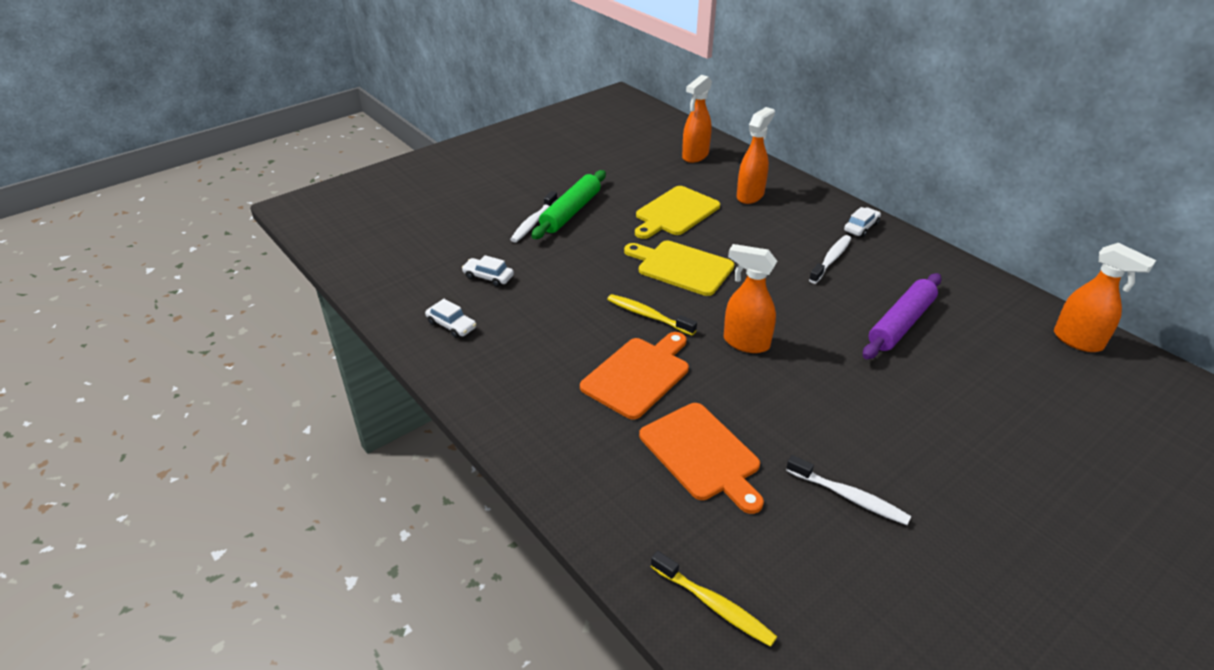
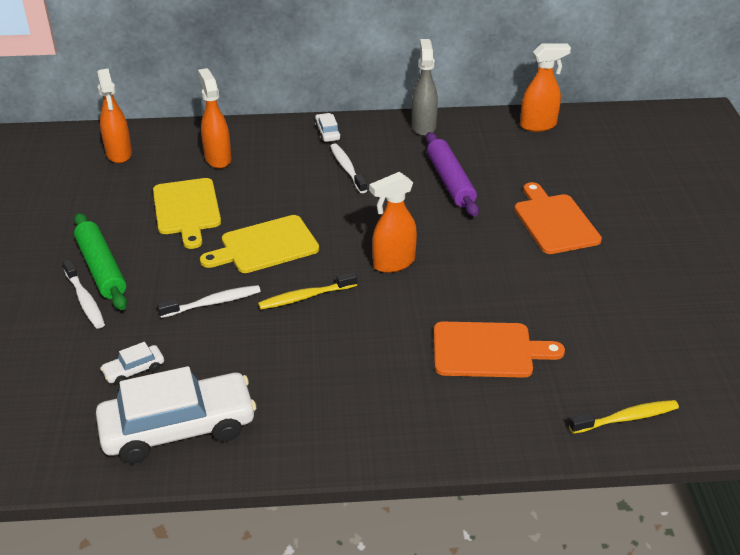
camera: 55 degrees left, 0 degrees up
white car [425,299,476,338] -> white car [96,366,256,464], size x2.38
orange cutting board [580,332,689,420] -> orange cutting board moved to [514,182,602,254]
white toothbrush [786,455,911,525] -> white toothbrush moved to [157,285,261,318]
none -> grey spray bottle [412,39,438,136]

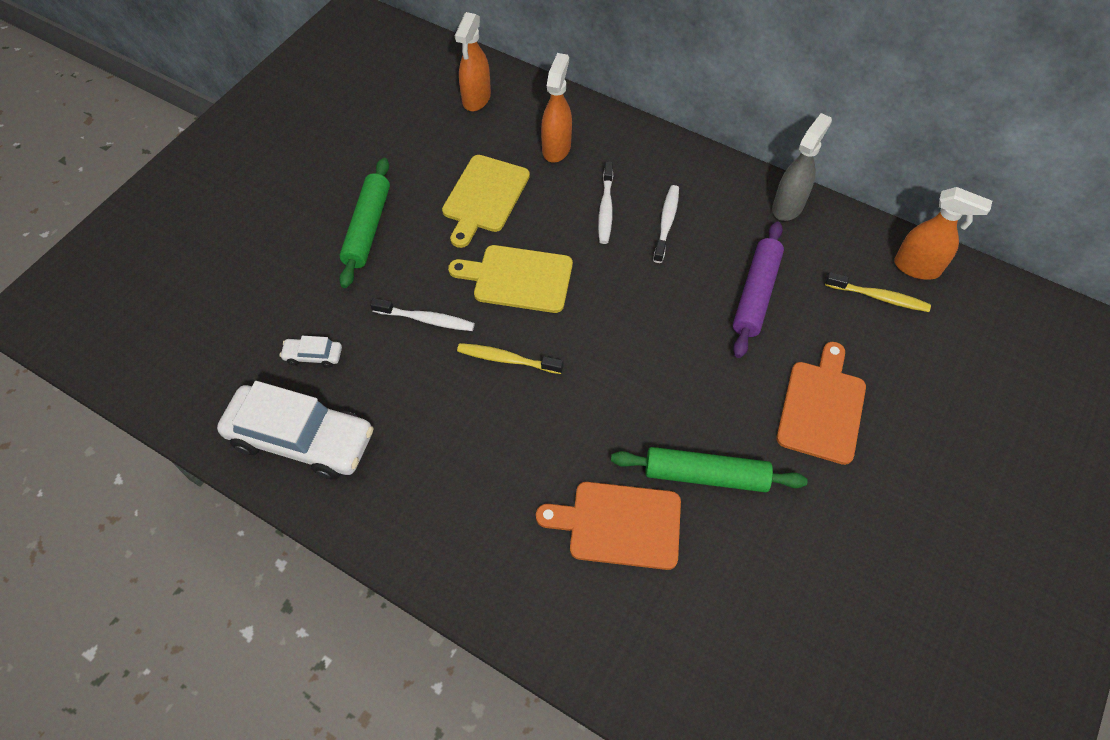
camera: 35 degrees right, 20 degrees up
white toothbrush [63,259,105,329] -> white toothbrush moved to [598,161,613,244]
white car [314,113,341,142] -> none
orange spray bottle [369,172,417,273] -> none
orange cutting board [434,322,565,378] -> orange cutting board turned 150 degrees clockwise [536,482,681,570]
yellow toothbrush [569,400,679,434] -> yellow toothbrush moved to [825,272,931,312]
none -> green rolling pin [611,447,808,492]

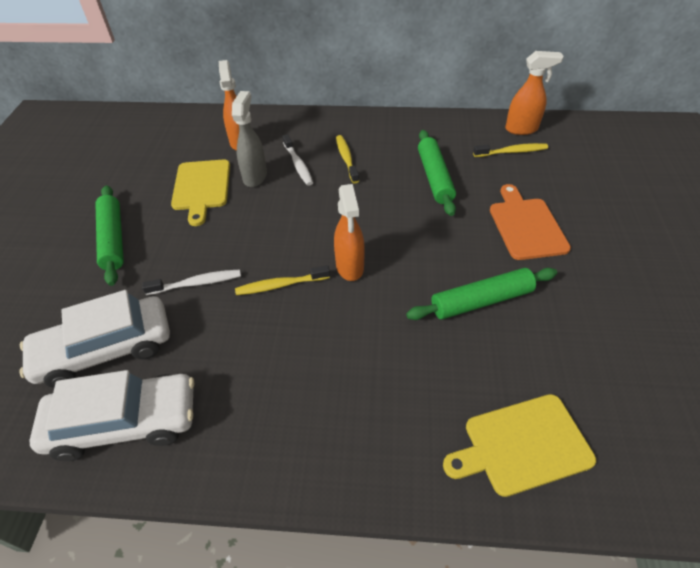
camera: 25 degrees left, 10 degrees down
white car [280,336,342,368] -> white car [19,290,170,388], size x2.38
yellow cutting board [448,245,573,313] -> yellow cutting board moved to [443,394,596,497]
orange spray bottle [455,12,491,111] -> orange spray bottle moved to [334,184,365,281]
orange cutting board [536,482,681,570] -> none
white toothbrush [653,185,679,263] -> yellow toothbrush [336,135,359,184]
purple rolling pin [733,221,784,358] -> green rolling pin [418,130,456,216]
grey spray bottle [772,113,832,221] -> grey spray bottle moved to [232,91,267,187]

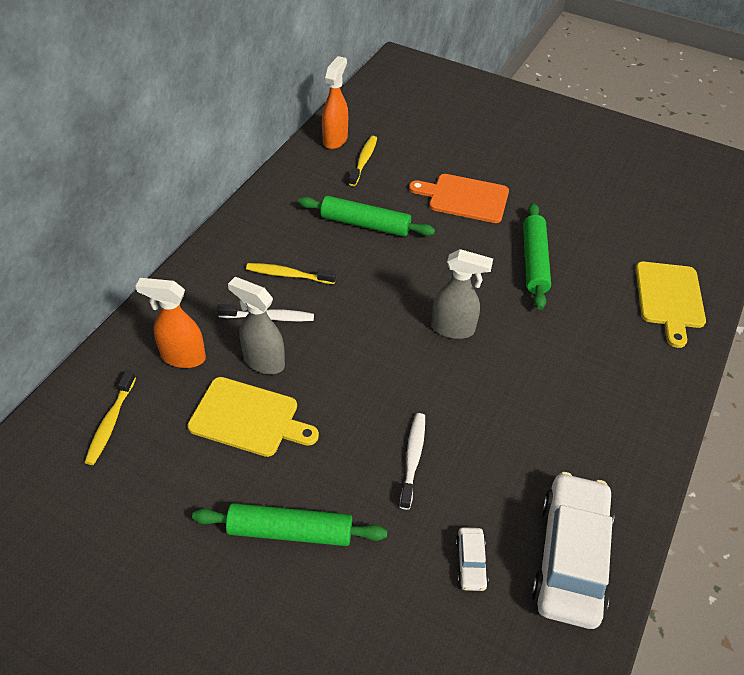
camera: 70 degrees left, 0 degrees up
white car [19,290,170,388] -> white car [456,527,489,591], size x0.42
yellow toothbrush [235,265,330,295] -> yellow toothbrush moved to [84,370,136,465]
orange spray bottle [334,184,365,281] -> grey spray bottle [431,249,493,339]

